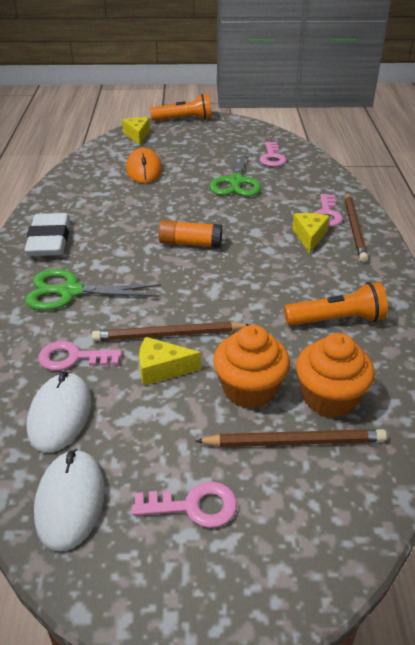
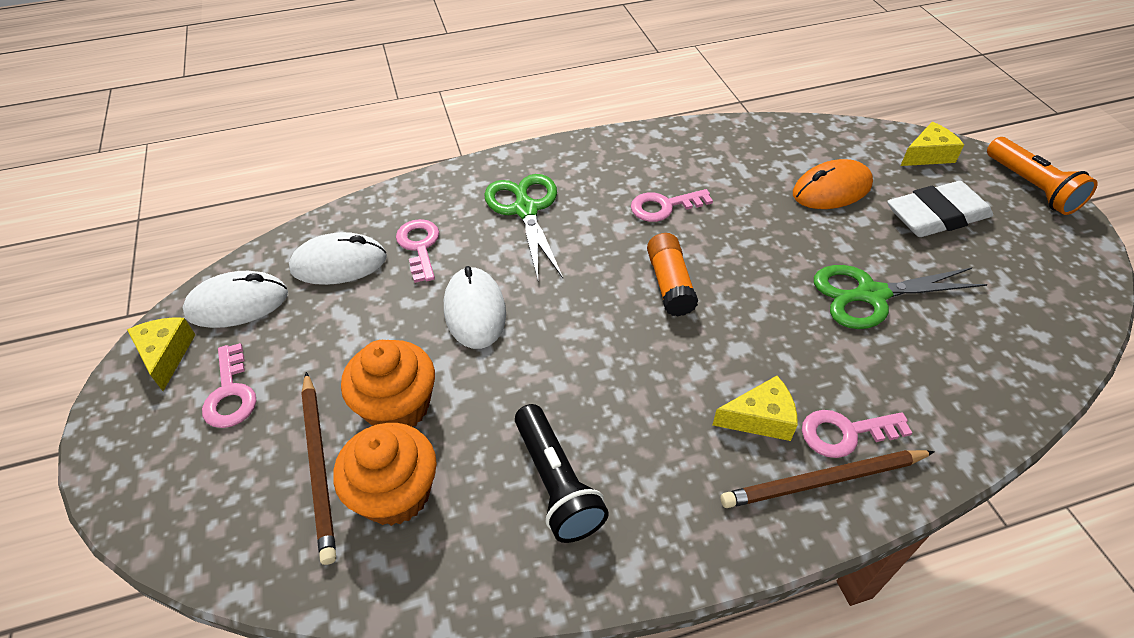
camera: 75 degrees right, 10 degrees up
white eraser [24,213,70,256] -> white eraser moved to [887,181,993,237]
brown pencil [92,322,249,341] -> white mouse [444,266,506,349]
yellow cheese [139,337,201,386] -> yellow cheese moved to [127,317,195,391]
pink key [260,142,287,167] -> pink key moved to [631,189,713,222]
orange flashlight [284,282,388,326] -> black flashlight [515,404,609,543]

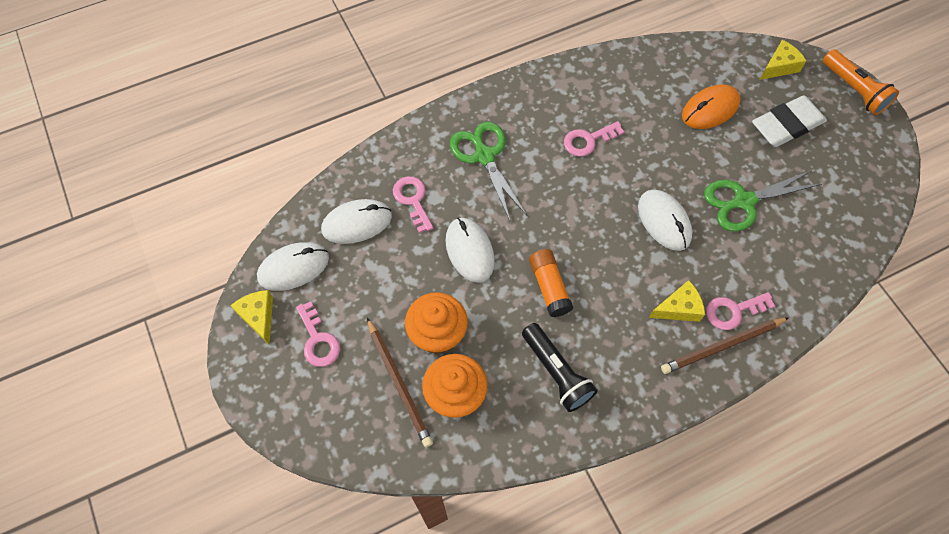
camera: 10 degrees left, 15 degrees up
orange glue stick [647,233,698,316] -> orange glue stick moved to [529,249,573,317]
none -> white mouse [638,190,692,251]

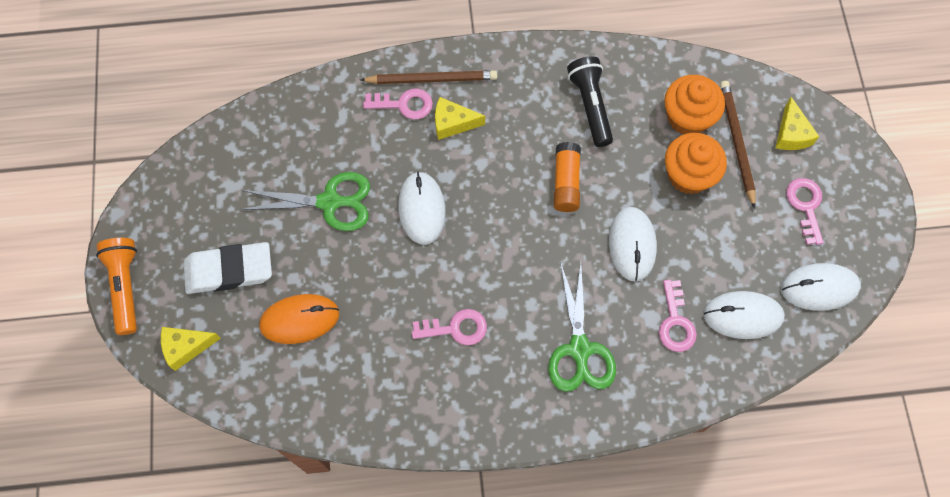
camera: 160 degrees left, 5 degrees up
yellow cheese [231,290,273,344] -> yellow cheese moved to [775,97,819,150]

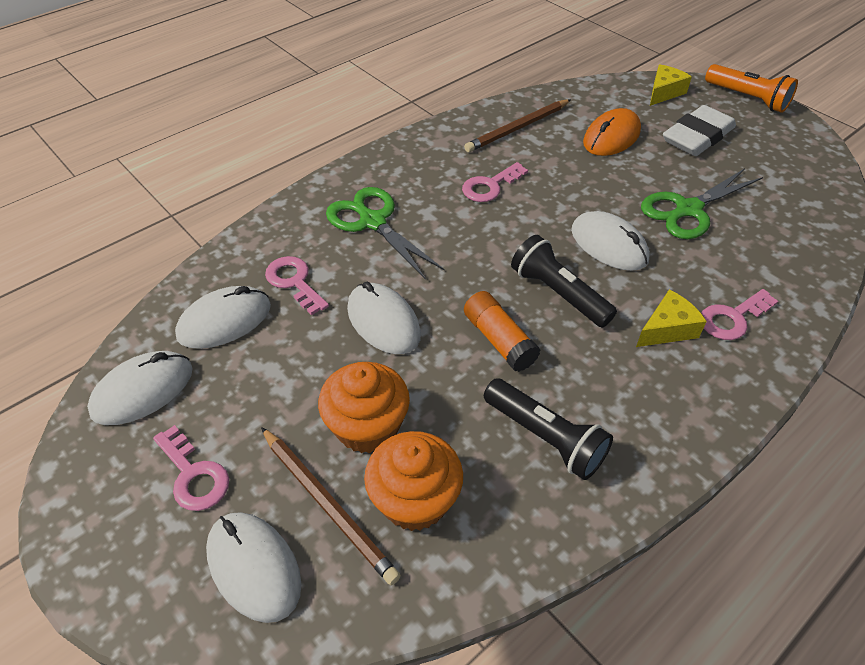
camera: 145 degrees right, 20 degrees down
brown pencil [360,70,497,84] -> brown pencil moved to [464,99,571,152]
yellow cheese [775,97,819,150] -> white mouse [206,512,301,623]
none -> black flashlight [511,235,617,328]

